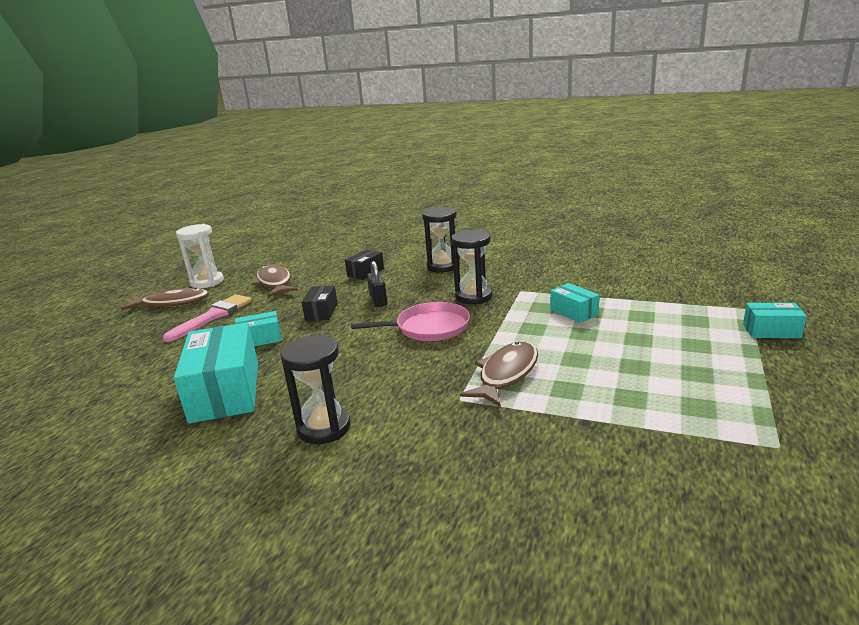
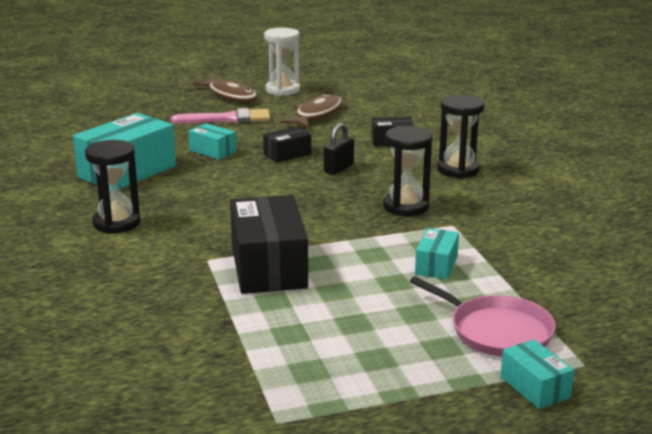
camera: 50 degrees right, 0 degrees up
pink pan [351,302,470,341] -> pink pan moved to [410,276,556,357]
brown fish [460,341,538,407] -> black box [230,195,308,294]

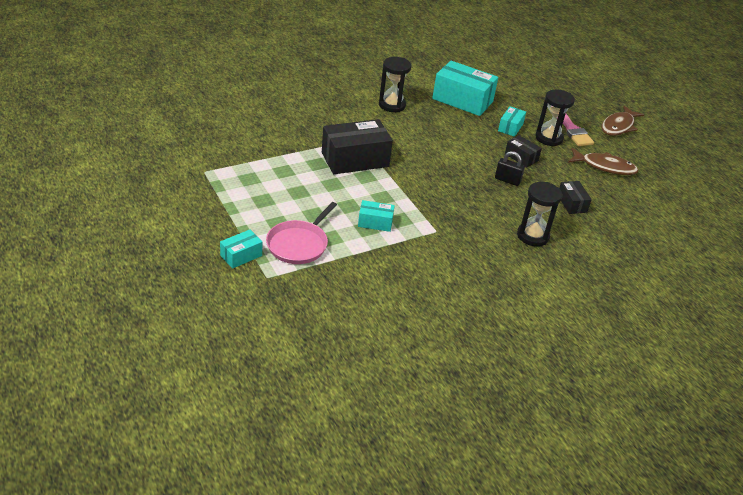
camera: 75 degrees right, 15 degrees up
white hourglass [264,28,300,96] -> none
black hourglass [383,126,432,216] -> black hourglass moved to [535,89,575,146]

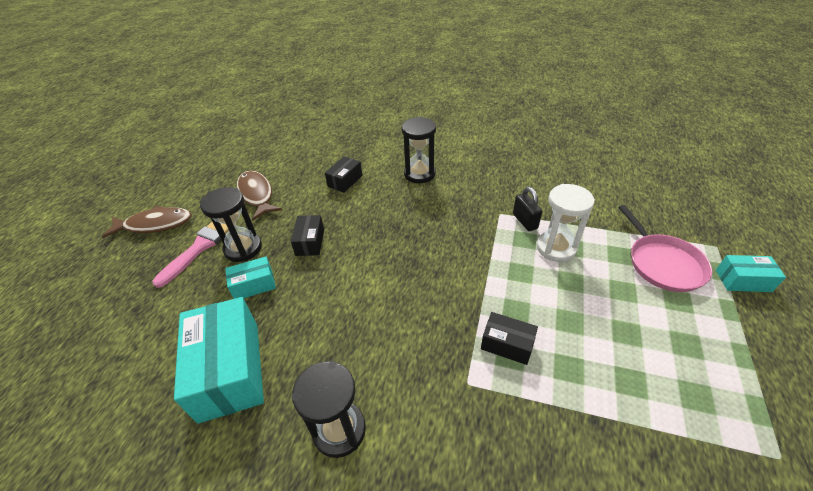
camera: 130 degrees left, 5 degrees up
pink pan [266,202,337,264] -> pink pan turned 90 degrees clockwise [619,205,712,292]
black box [322,119,393,174] -> black box [481,312,538,365], size x0.51
turquoise box [358,200,395,232] -> white hourglass [537,184,595,262]
black padlock [495,151,525,186] -> black padlock moved to [513,187,543,231]

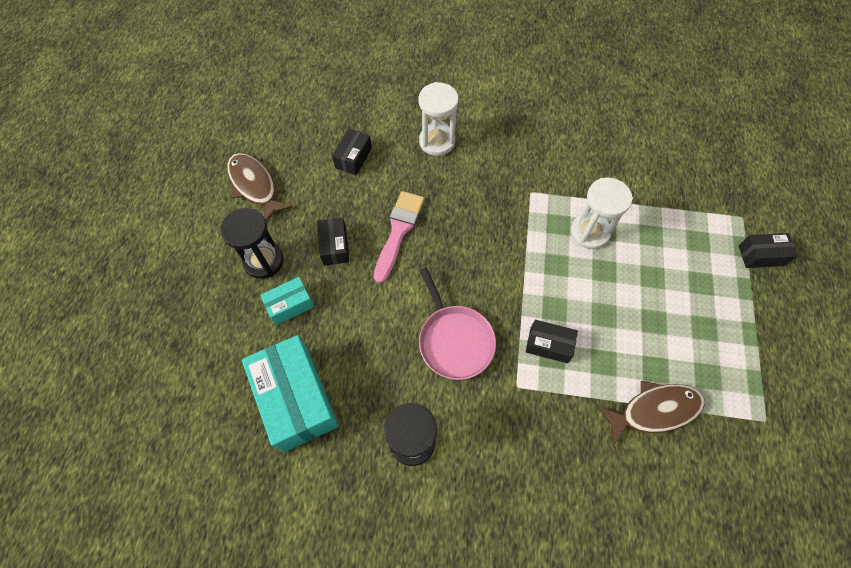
camera: 10 degrees left, 20 degrees up
brown fish [102,206,192,238] -> brown fish moved to [597,381,705,446]
pink brush [153,222,237,288] -> pink brush moved to [374,191,424,283]
black hourglass [401,117,436,183] -> white hourglass [419,82,458,156]
black padlock [513,187,543,231] -> none
pink pan [619,205,712,292] -> pink pan moved to [419,267,496,380]
turquoise box [716,255,786,292] -> black box [738,233,798,268]

